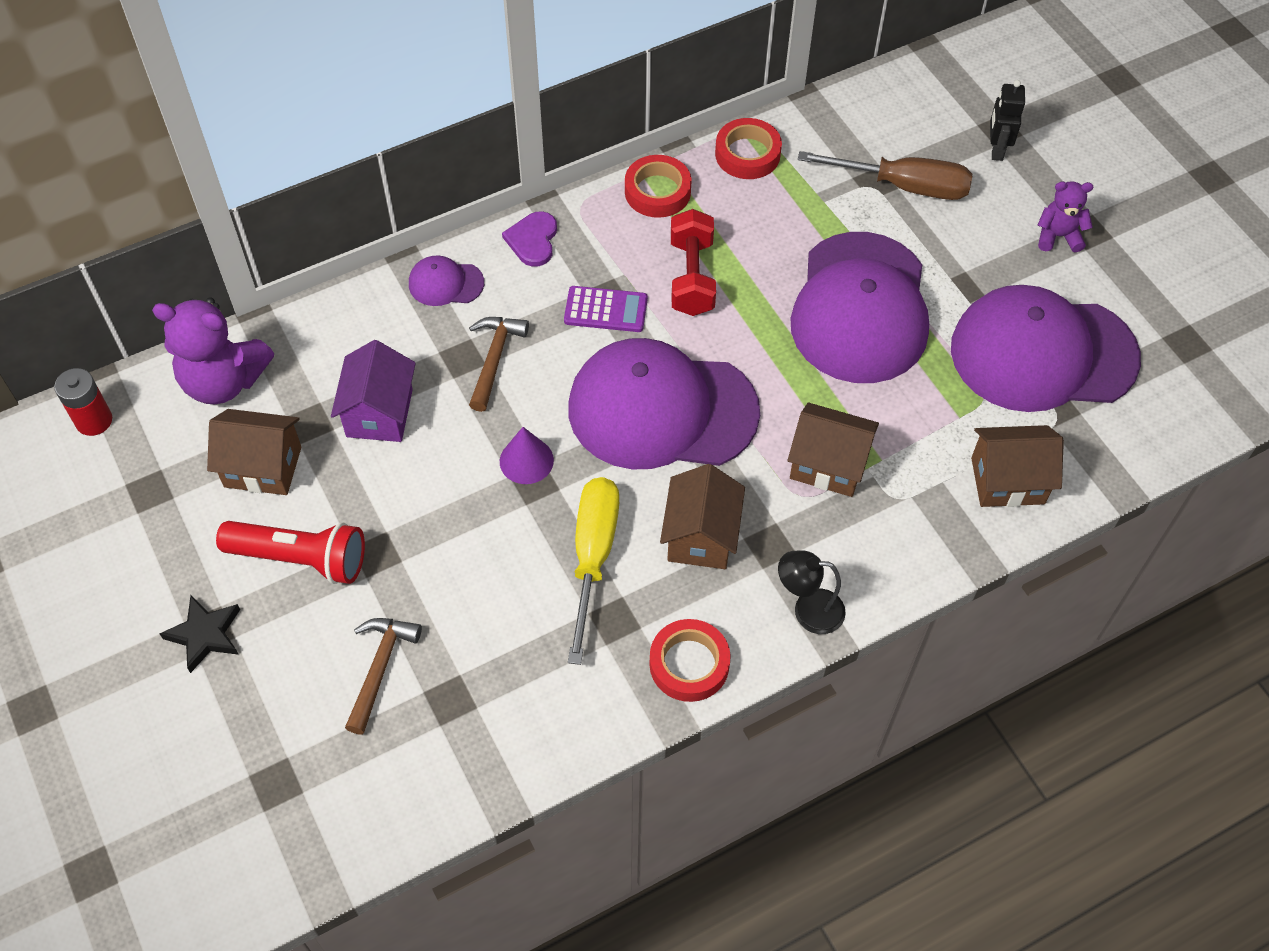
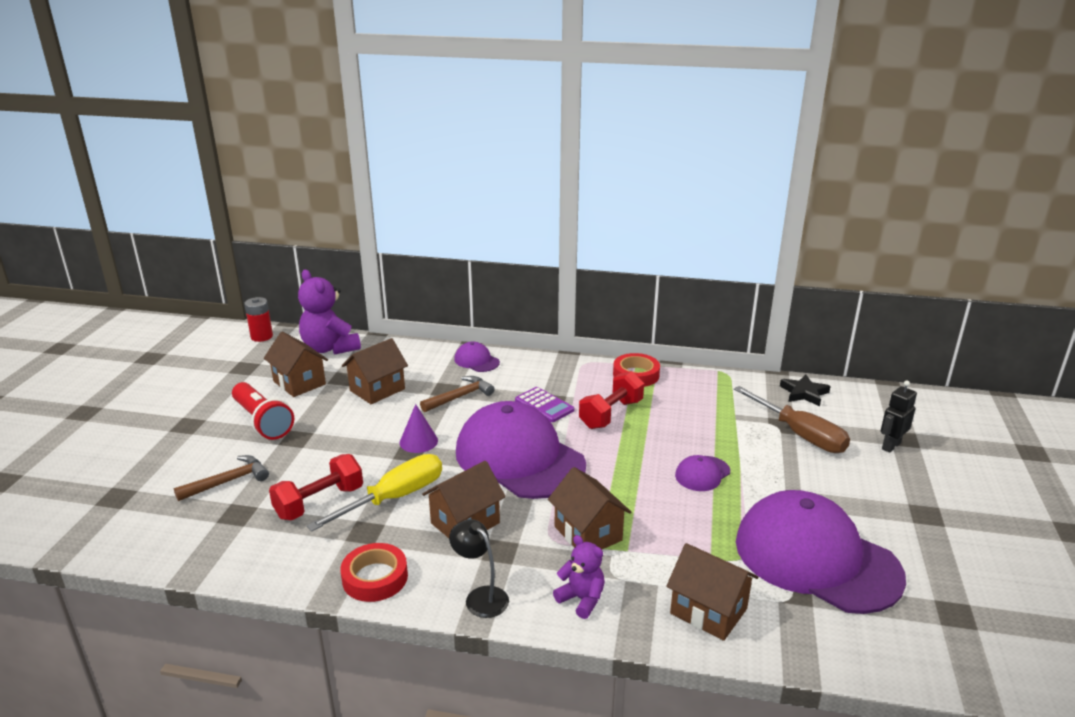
camera: 40 degrees right, 30 degrees down
black star [159,596,240,673] -> black star moved to [780,374,831,406]
purple house [331,340,416,442] -> brown house [342,338,408,404]
purple heart [502,211,557,267] -> none
red tape [715,118,782,179] -> none
purple cap [790,232,929,383] -> purple cap [675,455,730,491], size x0.42
purple teddy bear [1038,181,1093,252] -> purple teddy bear moved to [553,535,605,619]
none -> red dumbbell [269,454,363,520]

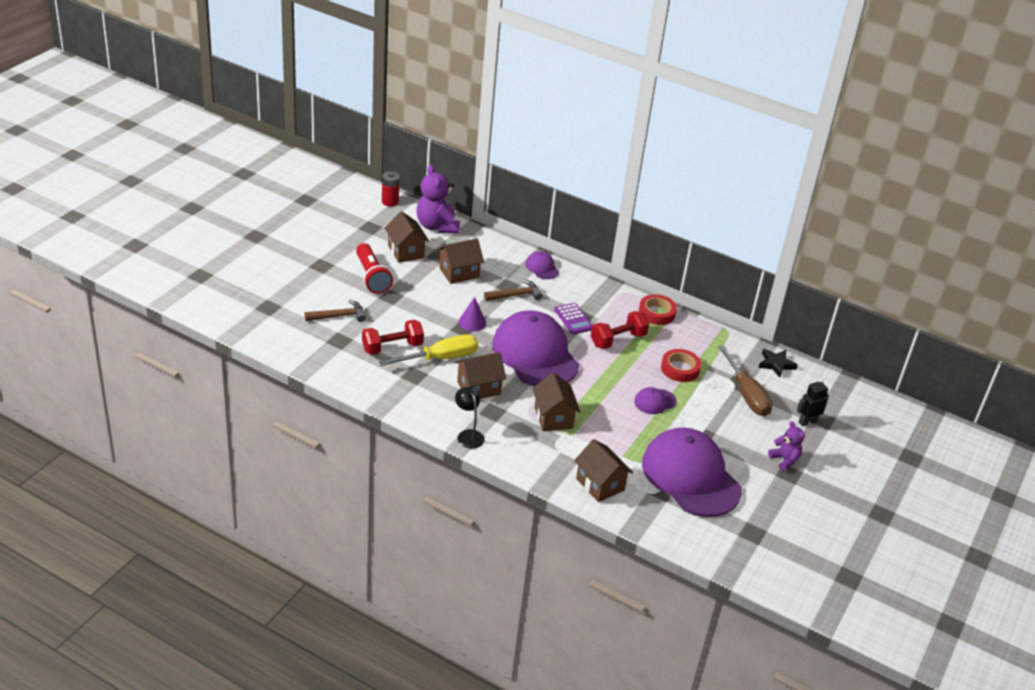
camera: 15 degrees right, 10 degrees up
red tape [340,543,408,602] -> red tape moved to [661,349,701,382]
purple teddy bear [553,535,605,619] -> purple teddy bear moved to [768,421,805,471]

